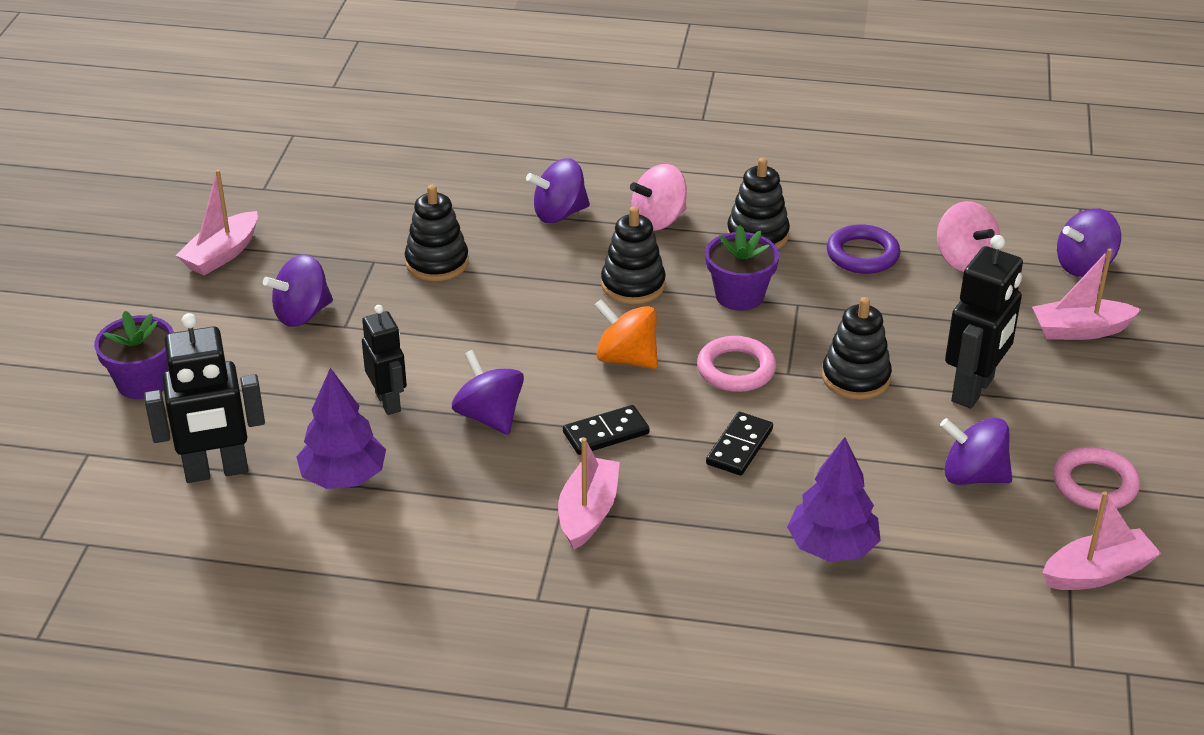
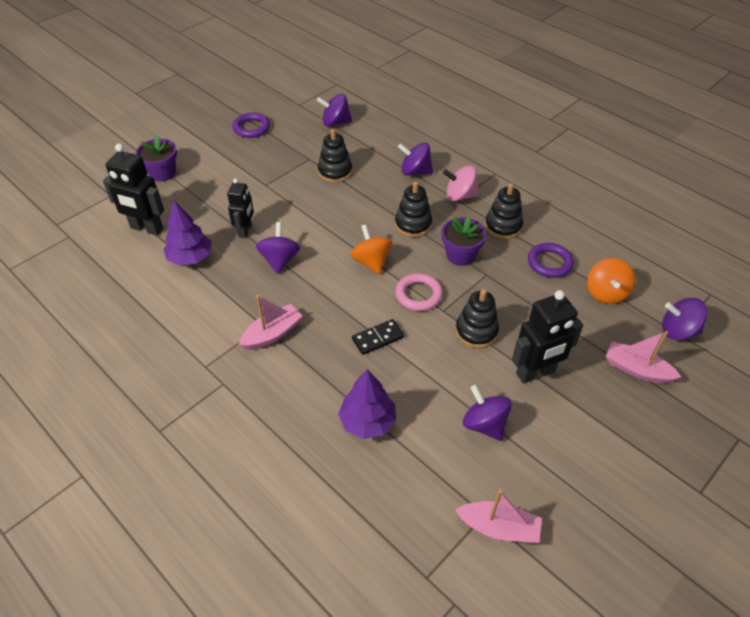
camera: 35 degrees right, 10 degrees up
pink boat [176,169,258,275] -> purple ring [232,113,270,138]
purple spinning top [263,254,333,327] -> purple spinning top moved to [317,94,352,126]
black domino [563,405,650,455] -> none
pink spinning top [937,201,1000,272] -> orange spinning top [587,258,635,304]
pink ring [1053,447,1140,510] -> none

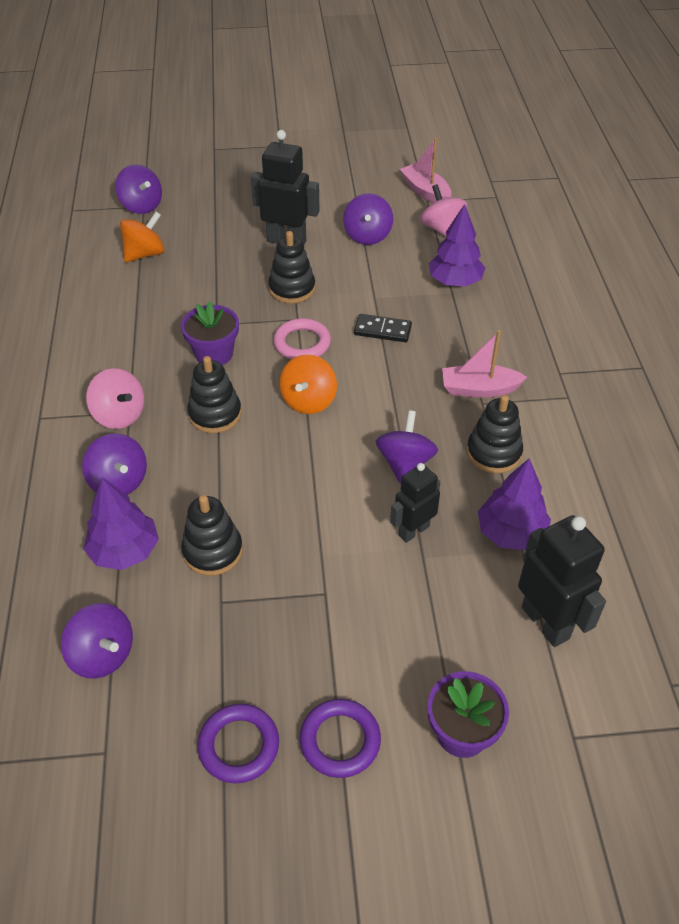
camera: 140 degrees left, 0 degrees up
purple spinning top [256,222,300,274] -> purple spinning top turned 150 degrees clockwise [376,410,438,484]
black stacking toy [485,183,523,239] -> black stacking toy moved to [467,395,523,473]
purple ring [528,243,574,278] -> purple ring moved to [300,699,381,778]
pink boat [606,331,681,384] -> none
none -> purple tree [83,477,159,570]
none -> pink spinning top [420,184,467,237]

